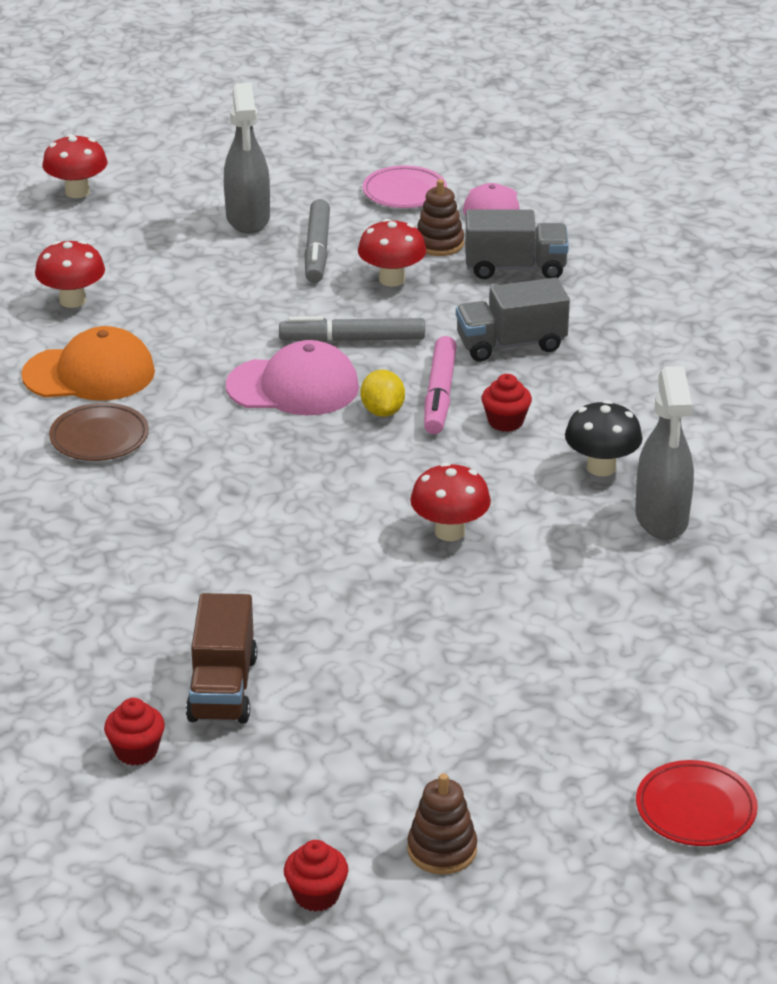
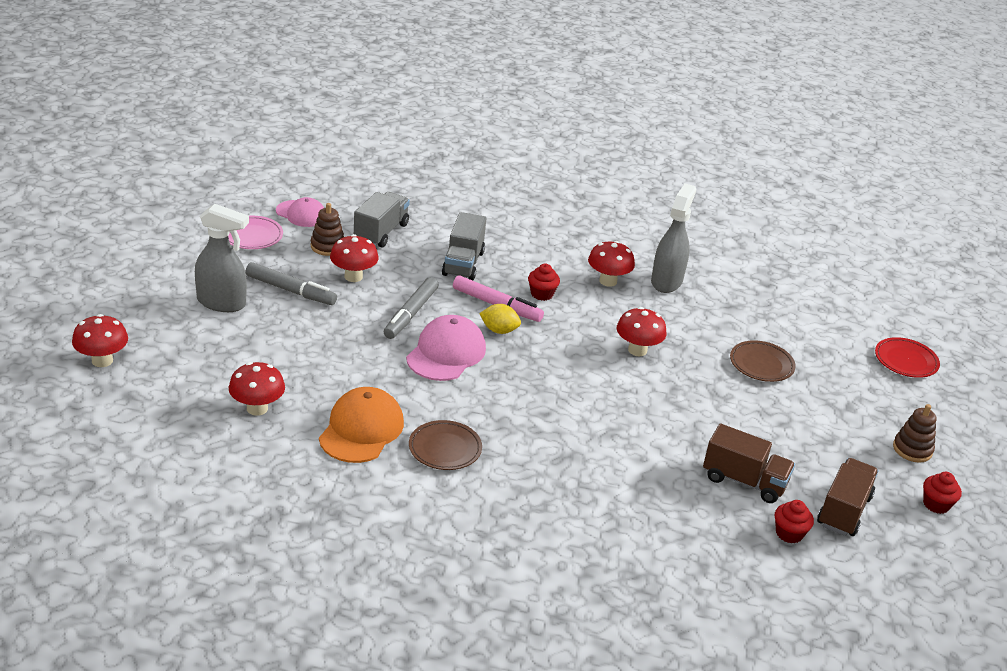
camera: 70 degrees left, 0 degrees up
black mushroom [565,400,643,476] -> red mushroom [588,241,635,287]
grey spray bottle [635,366,694,540] -> grey spray bottle turned 90 degrees counterclockwise [651,183,696,293]
none -> brown plate [730,340,796,382]
none -> brown truck [817,458,878,536]

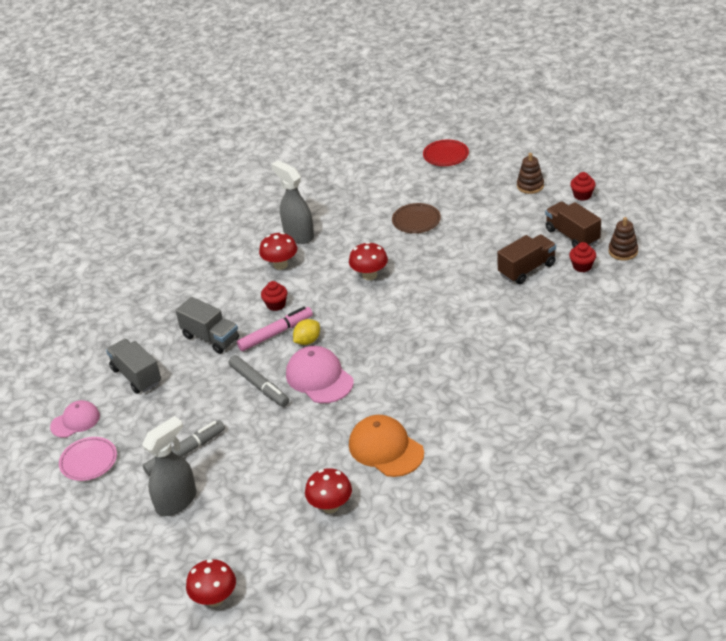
camera: 55 degrees left, 5 degrees up
brown stacking toy [311,203,344,256] -> brown stacking toy moved to [609,217,638,260]
red mushroom [330,234,378,282] -> none
brown plate [409,420,482,470] -> none

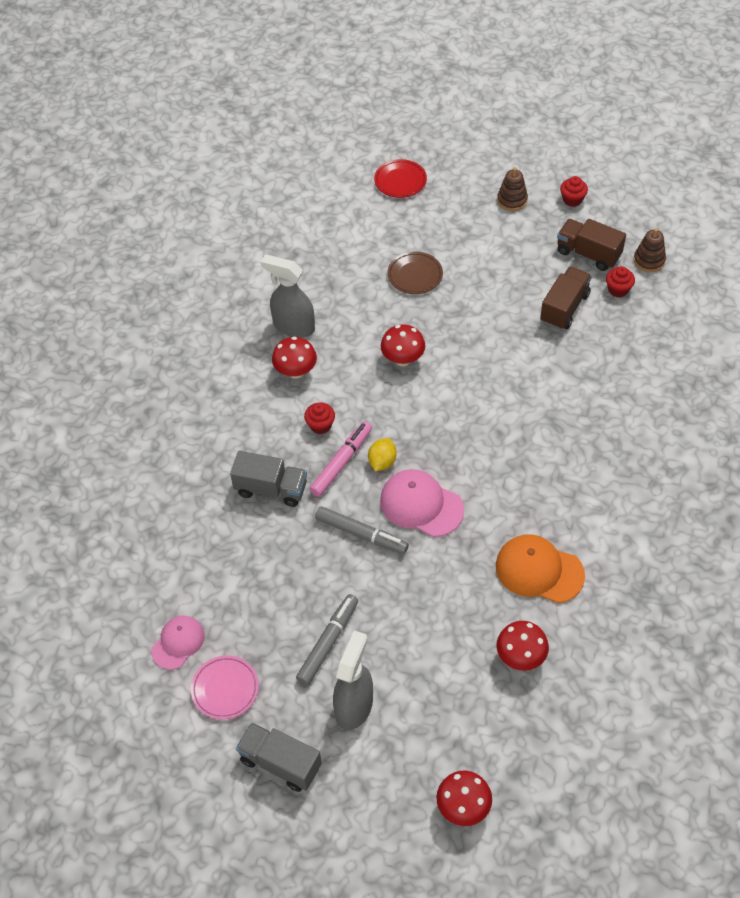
camera: 25 degrees left, 15 degrees up
grey truck [106,339,161,394] -> grey truck moved to [236,722,322,792]

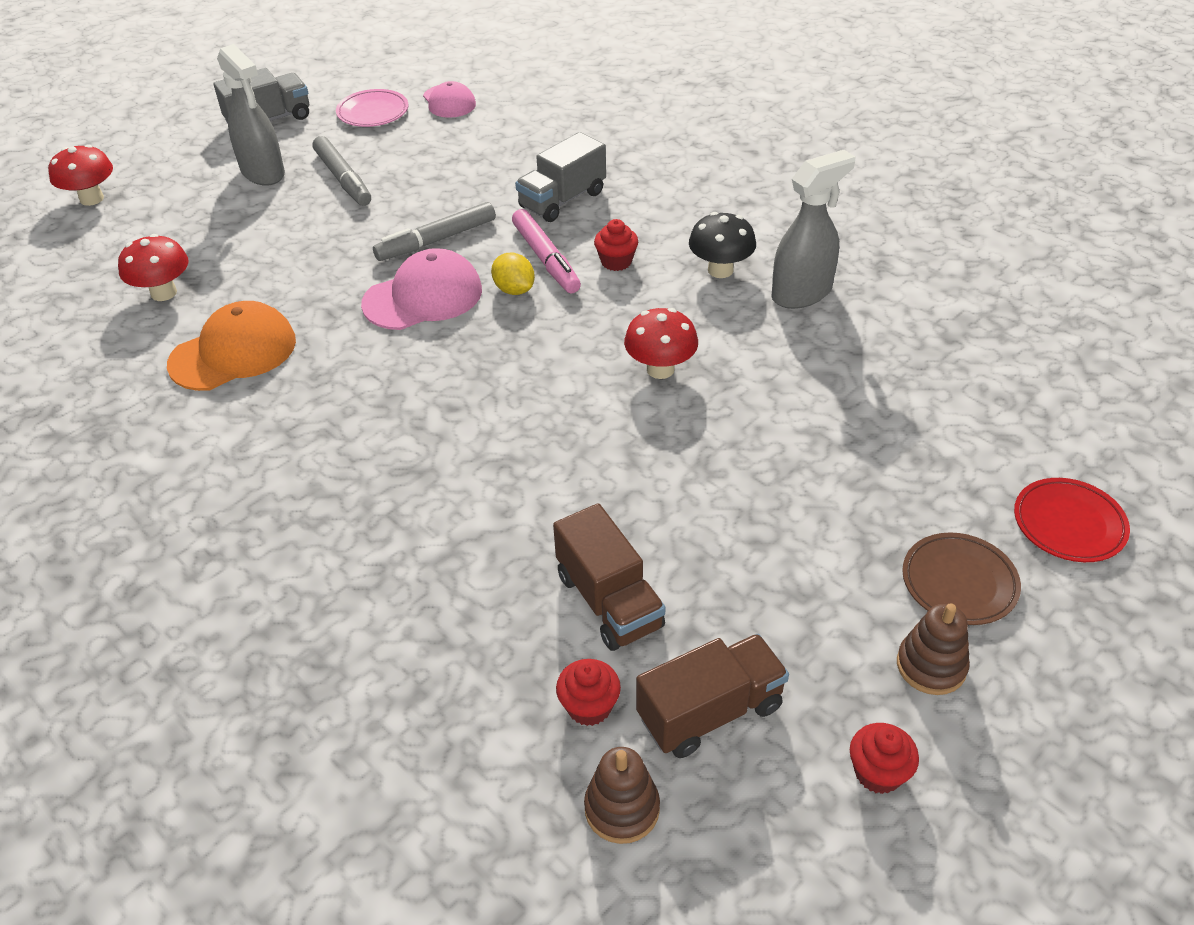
camera: 120 degrees right, 10 degrees down
red mushroom [272,337,317,379] -> black mushroom [689,212,756,278]
brown plate [387,252,443,294] -> brown plate moved to [902,533,1021,625]

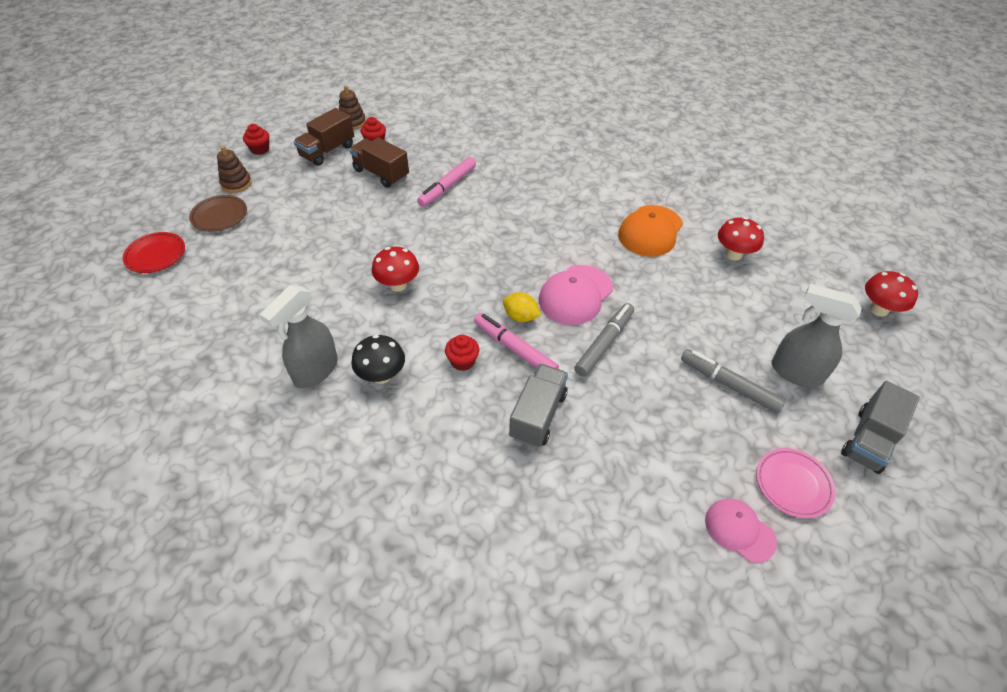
camera: 155 degrees right, 5 degrees up
none -> pink marker [417,157,476,207]

